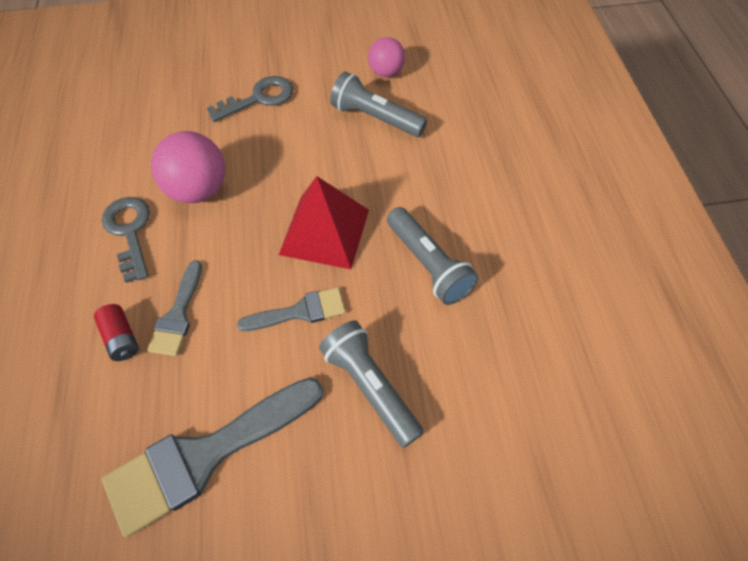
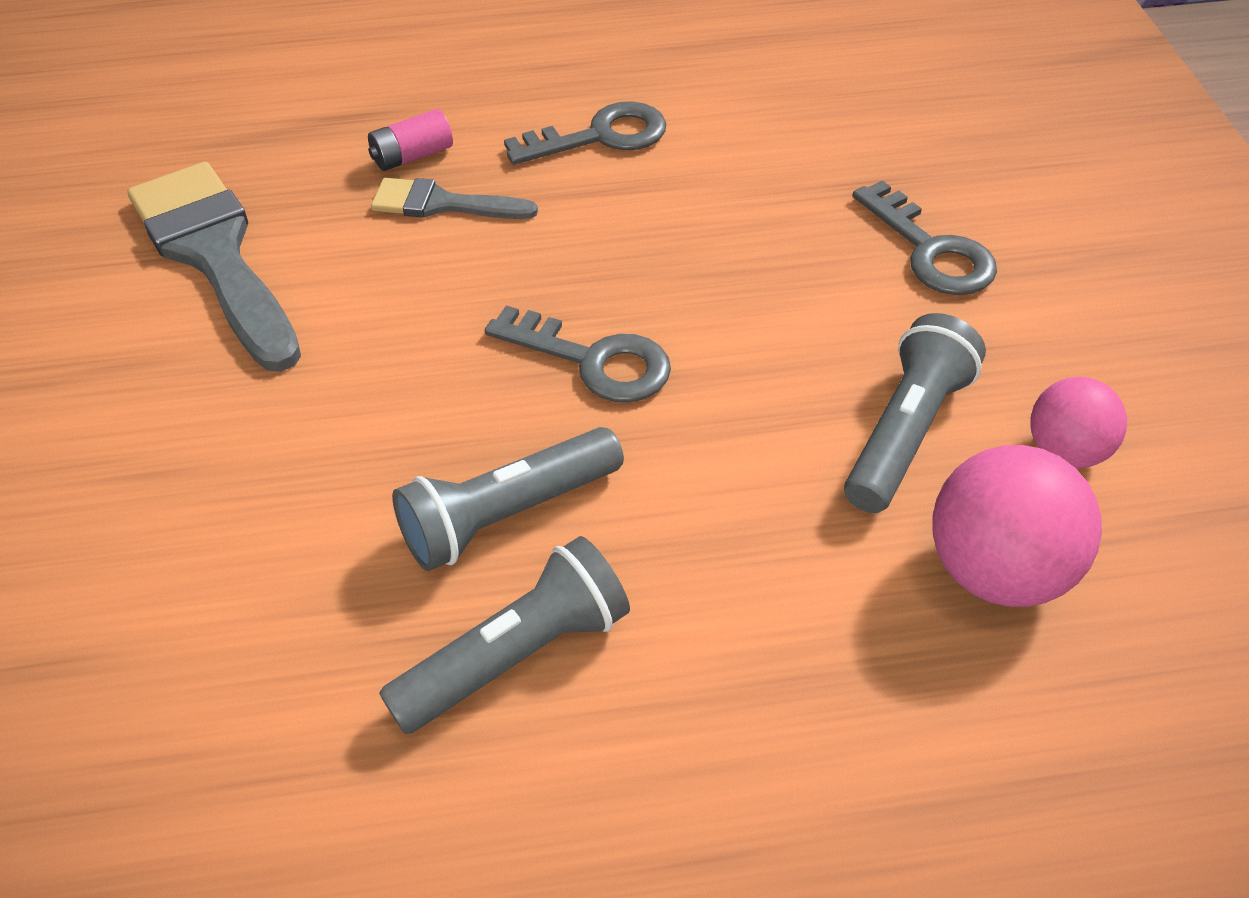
camera: 90 degrees right, 10 degrees down
red battery [94,304,139,361] -> pink battery [368,109,453,171]
pink ball [151,131,225,203] -> pink ball moved to [932,445,1102,607]
grey brush [237,287,346,331] -> none
red pyramid [279,176,369,269] -> grey key [485,306,671,403]
grey flashlight [319,320,424,448] -> grey flashlight moved to [379,536,630,734]

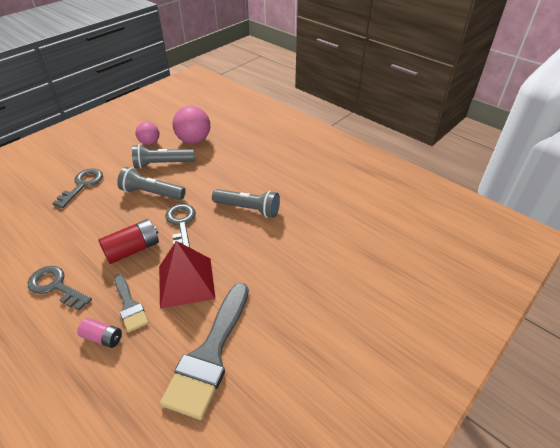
camera: 130 degrees left, 5 degrees down
grey flashlight [379,536,630,734] -> grey flashlight moved to [117,167,186,200]
none -> red battery [99,219,159,264]
none -> red pyramid [159,241,216,309]

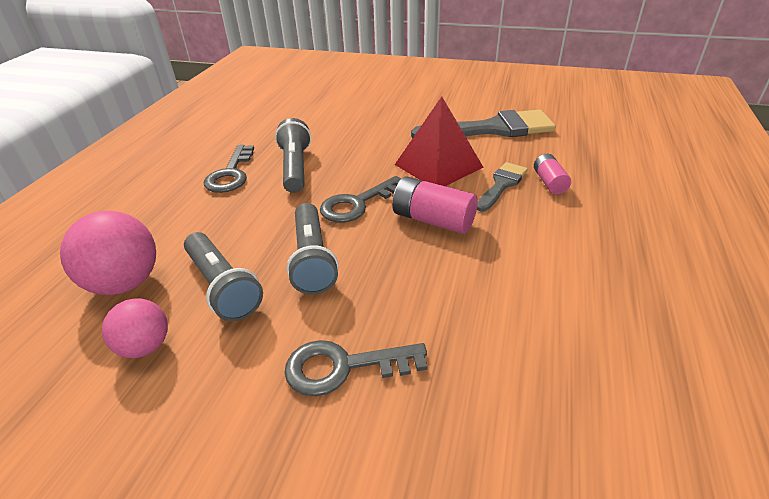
camera: 115 degrees left, 5 degrees down
grey key [28,266,92,310] -> grey key moved to [204,145,254,193]
red battery [99,219,159,264] -> pink battery [392,177,478,234]

